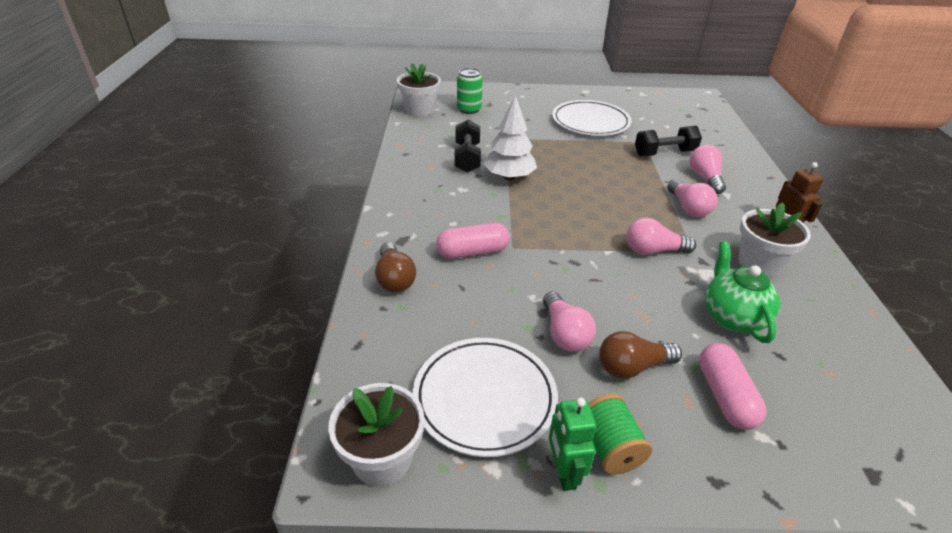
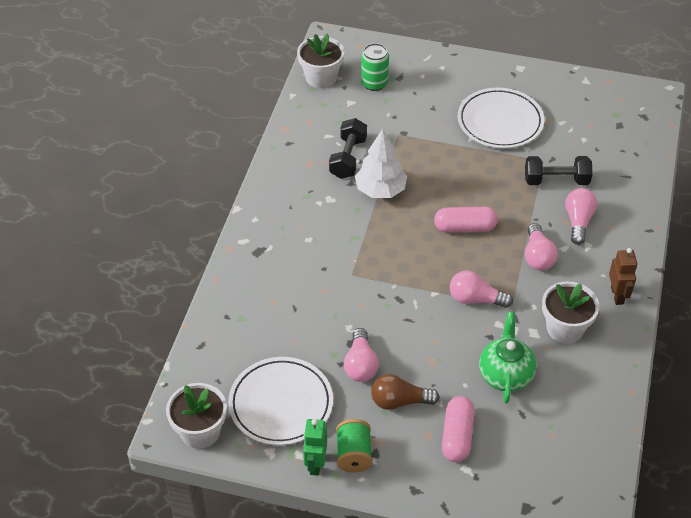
camera: 15 degrees right, 10 degrees up
brown light bulb [375,242,416,293] -> none
pink capsule [436,223,510,259] -> pink capsule moved to [434,207,498,233]

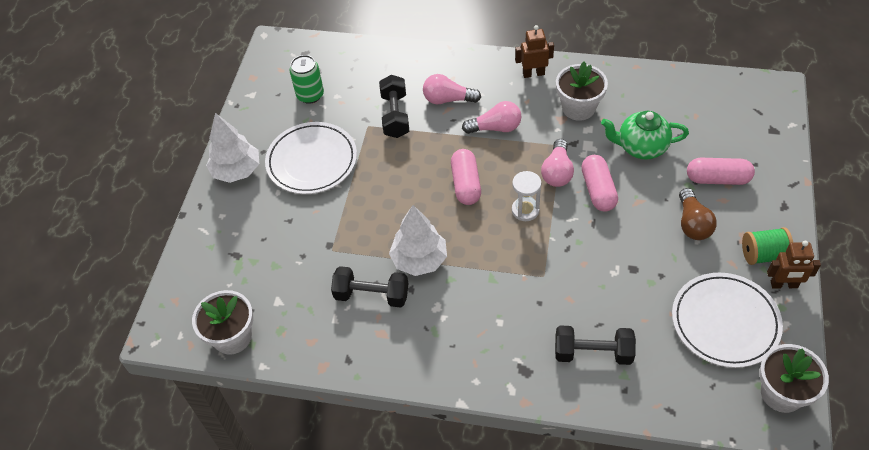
camera: 90 degrees left, 5 degrees up
green robot [303,419,327,476] -> brown robot [767,241,821,289]
pink light bulb [344,328,379,382] -> none
green can [361,43,389,91] -> green can moved to [290,55,324,104]
none -> white tree [206,113,259,183]
none -> white hourglass [512,171,541,221]
none -> black dumbbell [555,326,636,365]
none -> pink capsule [581,155,618,212]

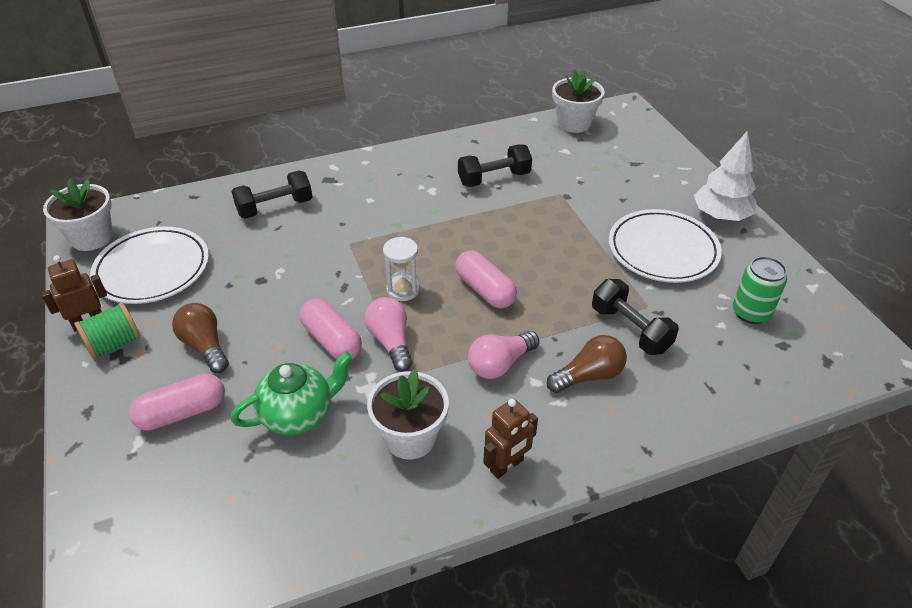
camera: 145 degrees right, 10 degrees down
white tree [389,205,447,276] -> none
pink light bulb [423,74,481,104] -> brown light bulb [547,335,627,393]

